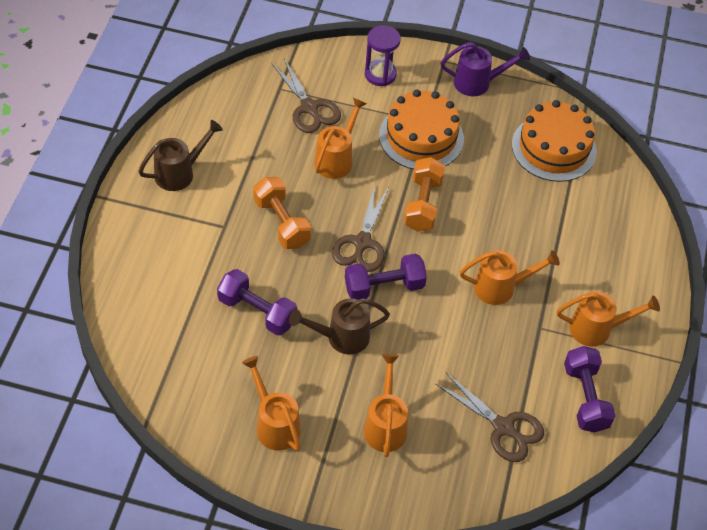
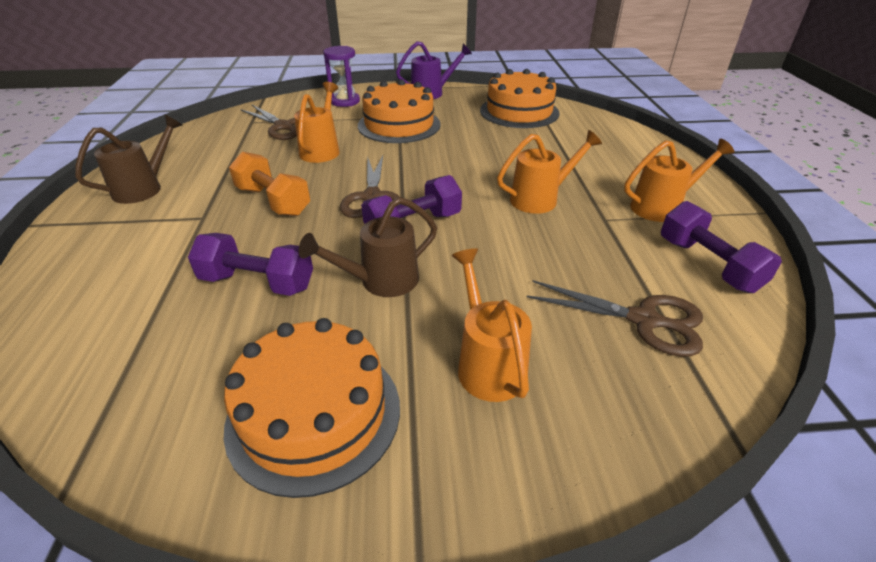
camera: 15 degrees left, 15 degrees down
orange watering can [242,356,301,451] -> orange cake [224,318,400,498]
orange dumbbell [404,157,445,232] -> none

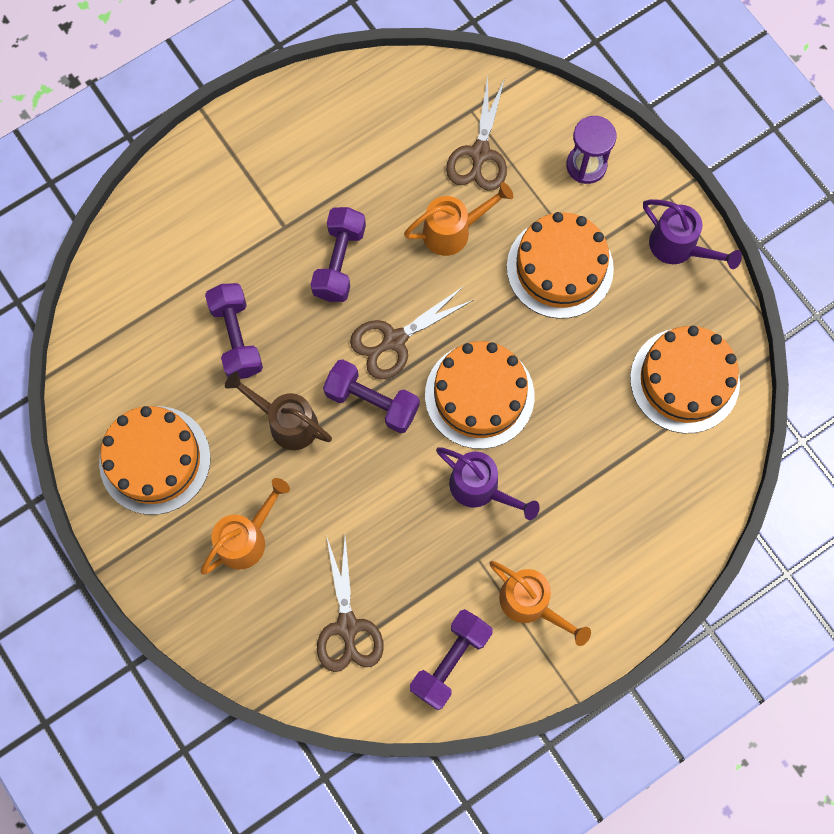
camera: 60 degrees right, 35 degrees up
brown watering can [75,114,182,204] -> none
orange dumbbell [229,151,310,216] -> purple dumbbell [310,207,366,302]
orange watering can [497,130,602,214] -> purple watering can [436,447,540,520]
none -> orange cake [425,341,534,449]

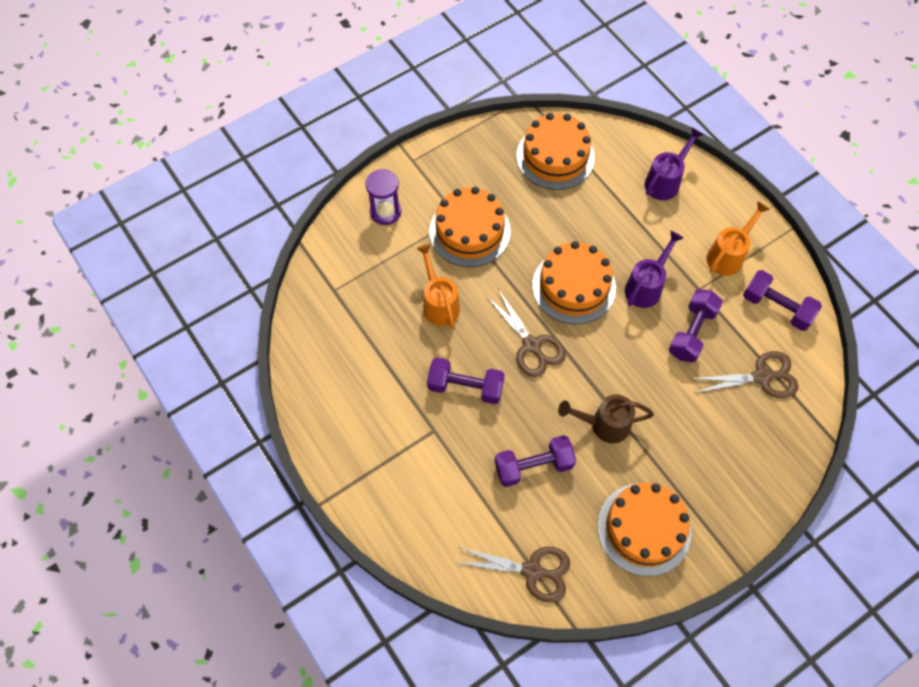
camera: 90 degrees left, 10 degrees down
orange watering can [200,478,290,575] -> none
brown watering can [225,372,332,450] -> brown watering can turned 60 degrees clockwise [558,394,654,443]
purple dumbbell [323,359,420,433] -> purple dumbbell moved to [669,289,723,363]
brown scissors [446,77,507,191] -> brown scissors moved to [457,547,570,603]
purple watering can [643,199,742,269] -> purple watering can moved to [645,127,704,200]

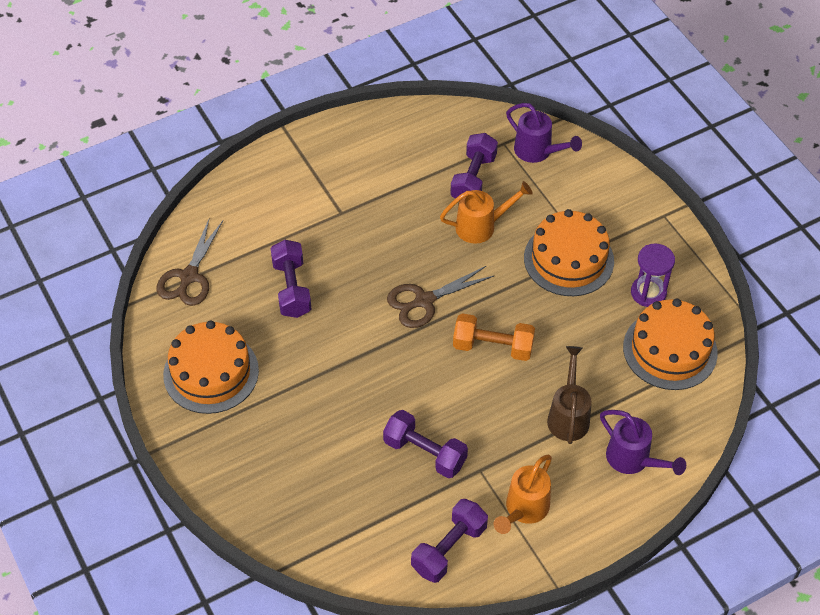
camera: 95 degrees right, 10 degrees down
purple hourglass [366,169,401,225] -> purple hourglass moved to [631,244,675,307]
purple dumbbell [427,357,505,404] -> purple dumbbell moved to [450,133,498,199]
orange cake [532,241,616,324] -> orange dumbbell [453,313,535,361]
brown watering can [558,394,654,443] -> brown watering can moved to [547,346,592,444]
purple watering can [625,231,683,308] -> purple watering can moved to [506,103,582,163]
brown scissors [692,351,798,398] -> none
orange watering can [707,201,770,276] -> orange watering can turned 75 degrees clockwise [494,454,552,534]

